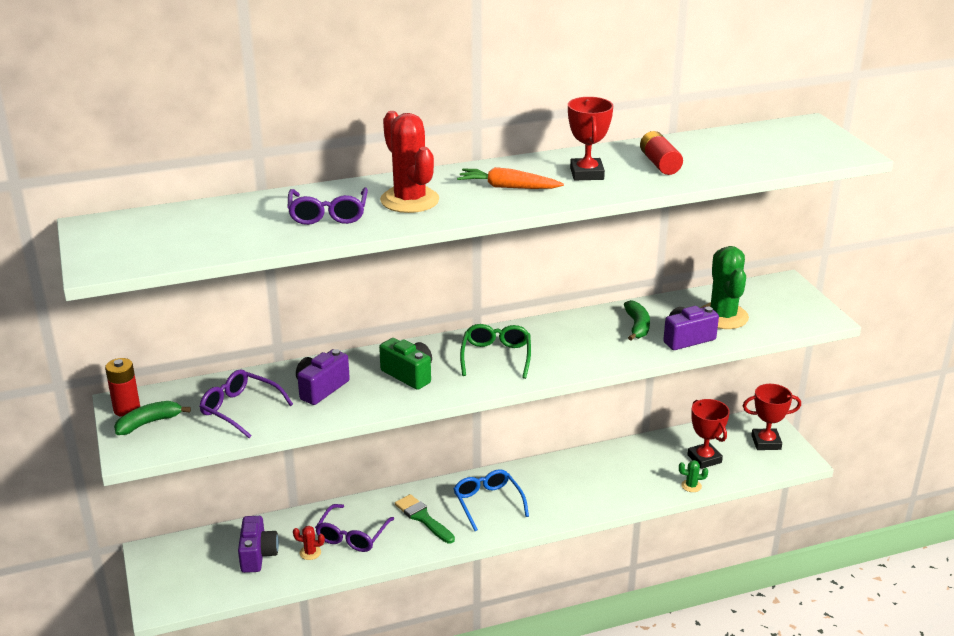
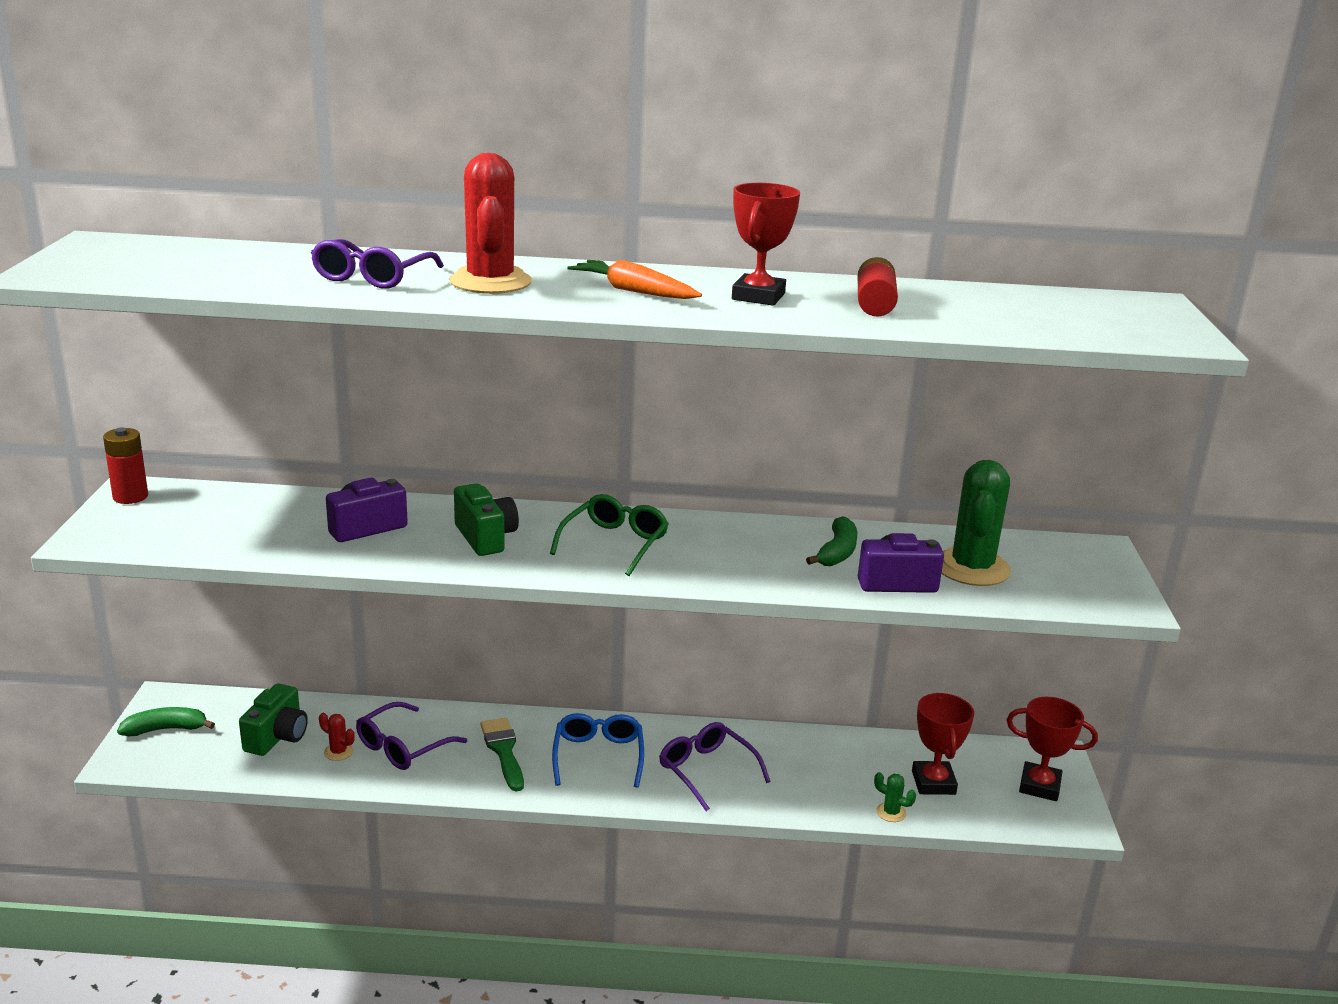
camera: 20 degrees right, 5 degrees down
green banana [114,401,191,435] -> green banana moved to [117,707,215,736]
purple glasses [200,369,293,438] -> purple glasses moved to [659,722,771,811]
purple camera [238,516,279,573] -> green camera [239,683,308,756]

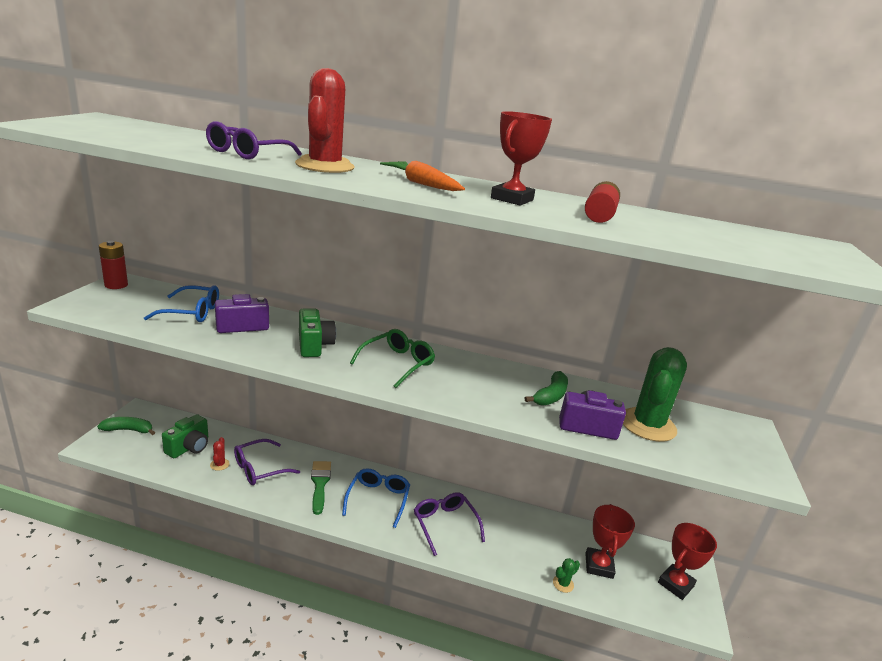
camera: 10 degrees right, 0 degrees up
red cactus [319,713,355,761] -> red cactus turned 45 degrees clockwise [210,437,230,471]
green cactus [874,772,916,822] -> green cactus turned 75 degrees counterclockwise [553,558,580,593]
red trophy [1007,697,1098,801] -> red trophy turned 75 degrees counterclockwise [658,523,717,600]
none -> blue glasses [144,285,219,322]

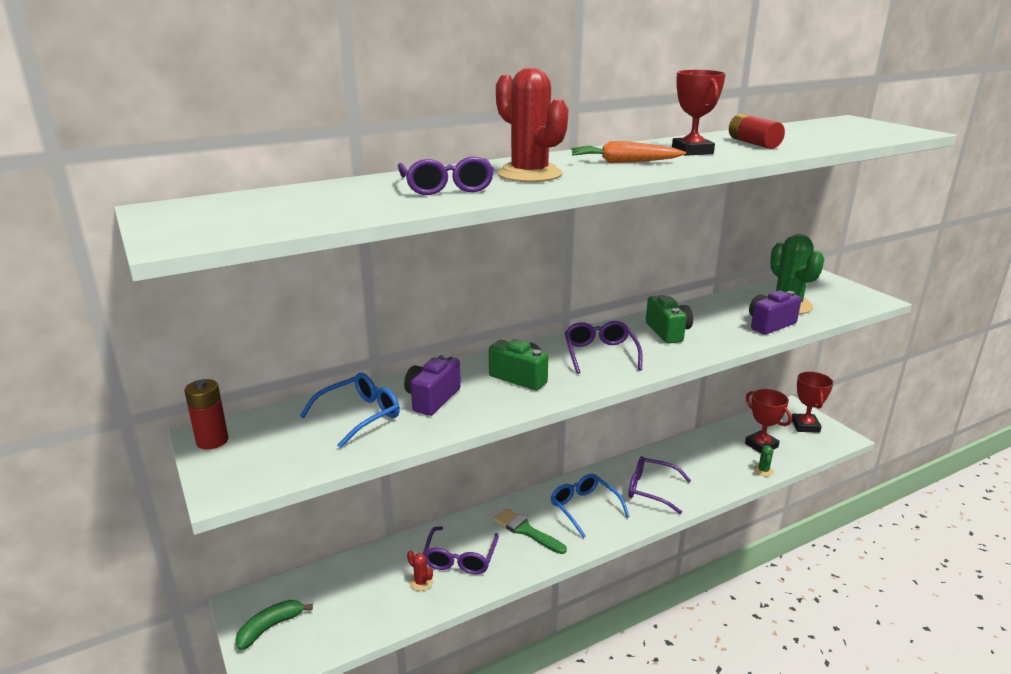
camera: 40 degrees left, 0 degrees up
green camera [162,414,208,458] -> green camera moved to [646,295,693,344]
green glasses [350,329,435,388] -> purple glasses [565,321,643,374]
green banana [525,371,568,406] -> none

